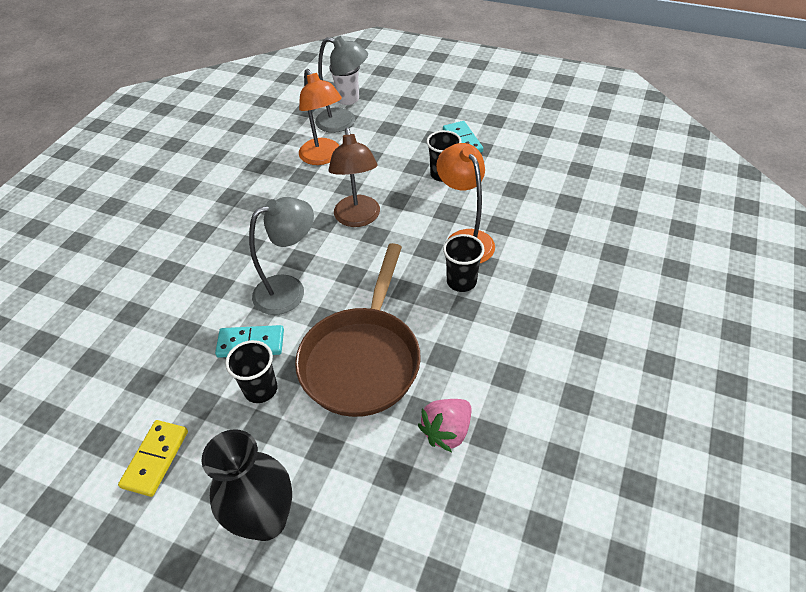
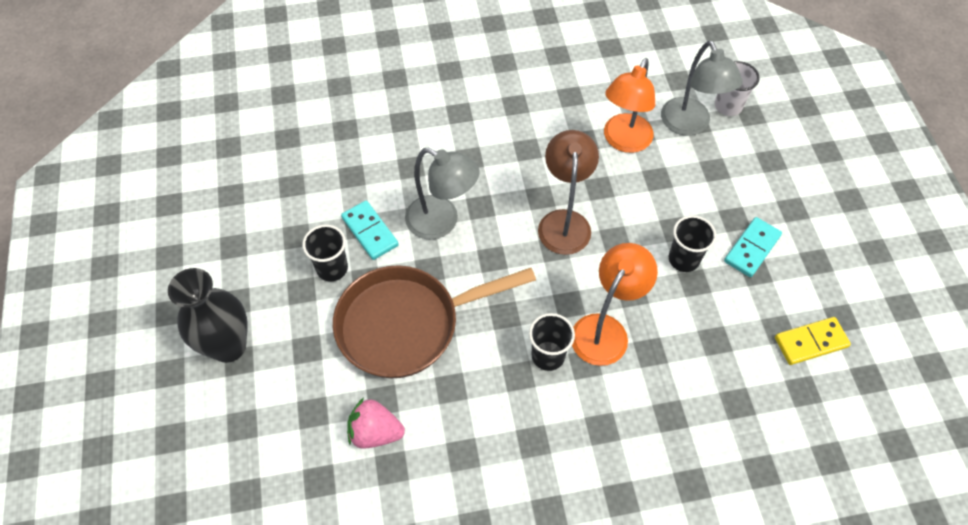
camera: 55 degrees right, 10 degrees up
yellow domino [118,420,188,497] -> yellow domino moved to [775,317,851,365]
brown lamp [329,127,380,227] -> brown lamp turned 135 degrees clockwise [538,130,599,255]

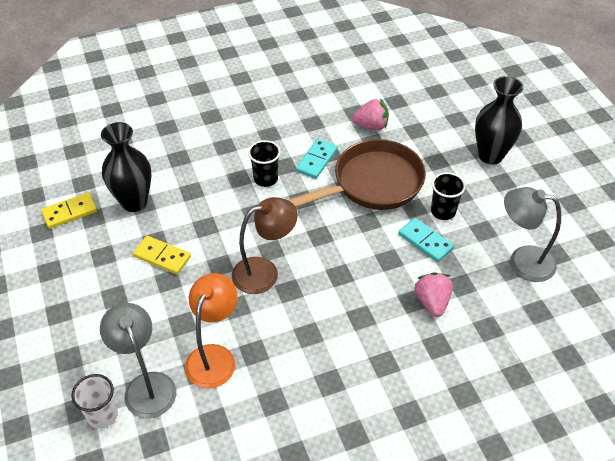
camera: 170 degrees right, 10 degrees down
grey lamp [405,148,479,240] -> grey lamp moved to [504,187,561,282]
brown lamp [538,130,599,255] -> brown lamp turned 105 degrees counterclockwise [232,197,298,294]
orange lamp [572,243,658,366] -> none
black cup [669,215,716,272] -> yellow domino [133,236,191,274]
turquoise domino [724,217,782,277] -> turquoise domino moved to [296,139,338,179]
none -> black vase [101,122,152,212]
none -> pink strawberry [415,272,453,317]

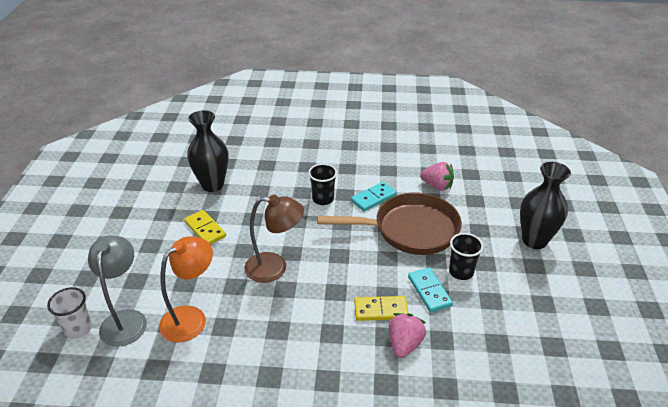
camera: 25 degrees right, 10 degrees down
yellow domino [41,192,97,229] -> yellow domino moved to [354,296,409,321]
grey lamp [504,187,561,282] -> none

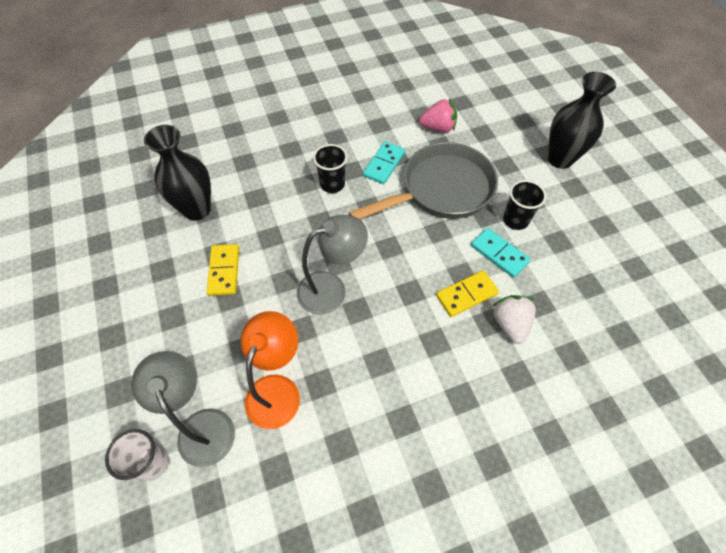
camera: 25 degrees left, 20 degrees up
yellow domino [184,210,226,245] -> yellow domino turned 60 degrees clockwise [206,244,239,296]
brown lamp [244,195,304,283] -> grey lamp [297,215,368,314]
brown pan [317,193,462,255] -> grey pan [349,142,498,219]
pink strawberry [389,313,426,358] -> white strawberry [493,295,536,344]

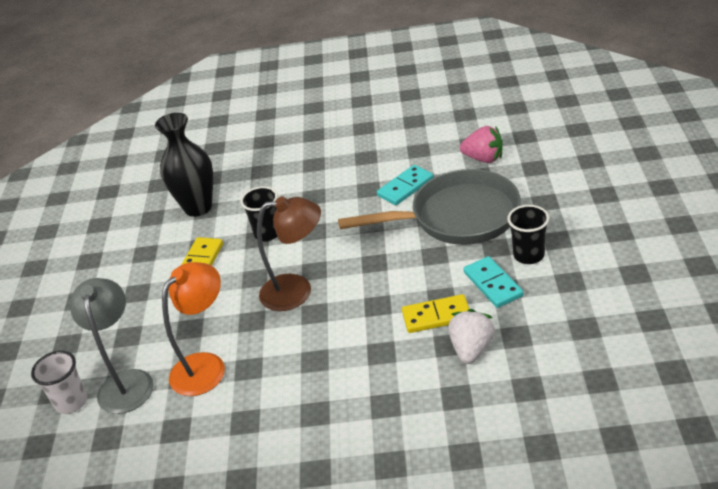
camera: 25 degrees right, 20 degrees down
grey lamp [297,215,368,314] -> brown lamp [257,196,321,311]
black cup [313,144,348,193] -> black cup moved to [240,186,278,241]
black vase [548,72,616,169] -> none

